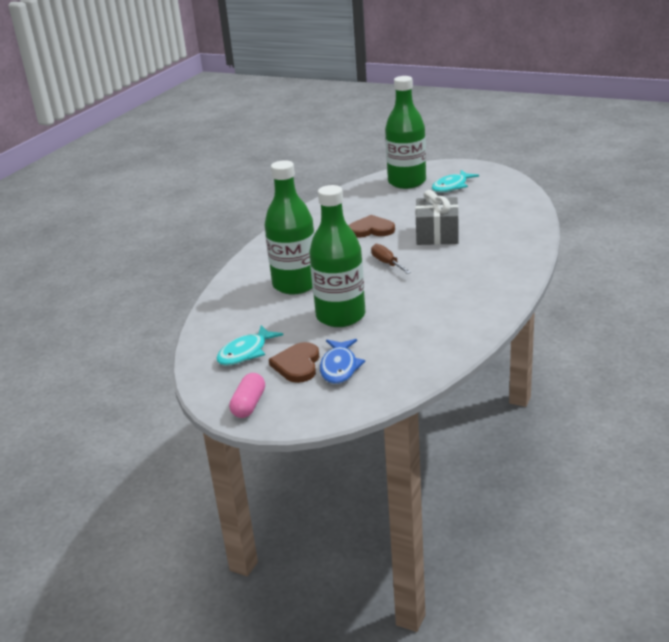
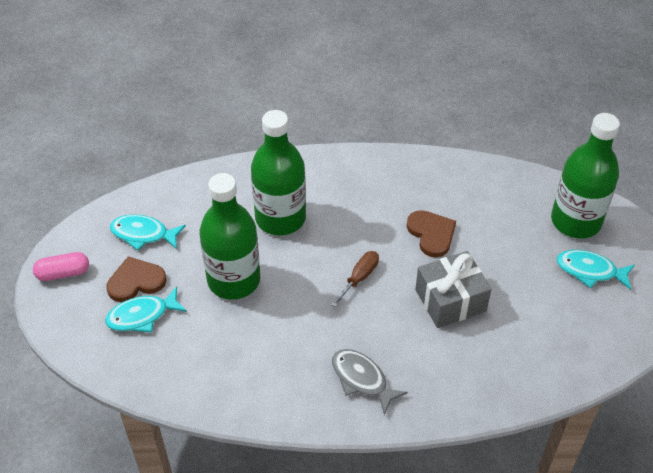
camera: 60 degrees right, 20 degrees up
blue fish [320,339,365,384] -> turquoise fish [105,286,187,332]
none -> grey fish [332,349,408,415]

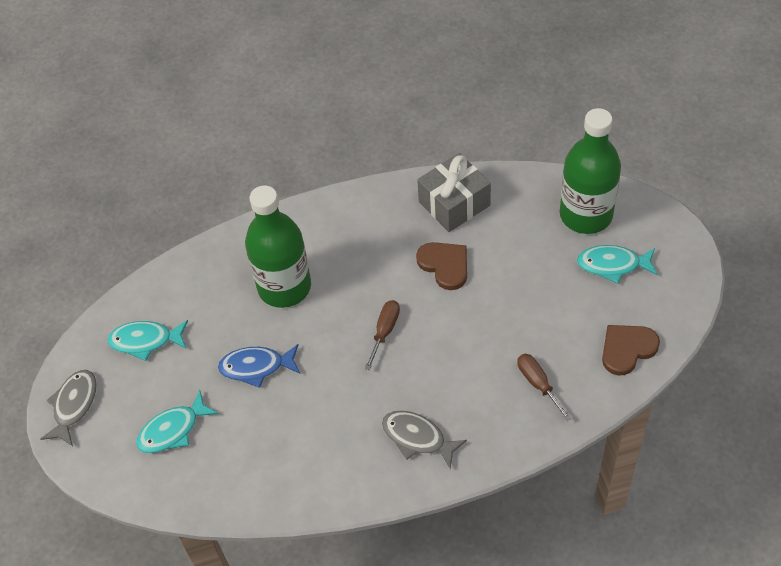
camera: 10 degrees left, 5 degrees up
pink capsule [33,252,89,281] -> grey fish [41,370,97,446]
brown heart [106,257,167,302] -> brown heart moved to [602,325,660,375]
green bottle [200,173,260,300] -> blue fish [218,344,300,388]
grey gift [415,251,492,328] -> grey gift moved to [417,153,491,232]
none -> brown screwdriver [518,354,572,421]

